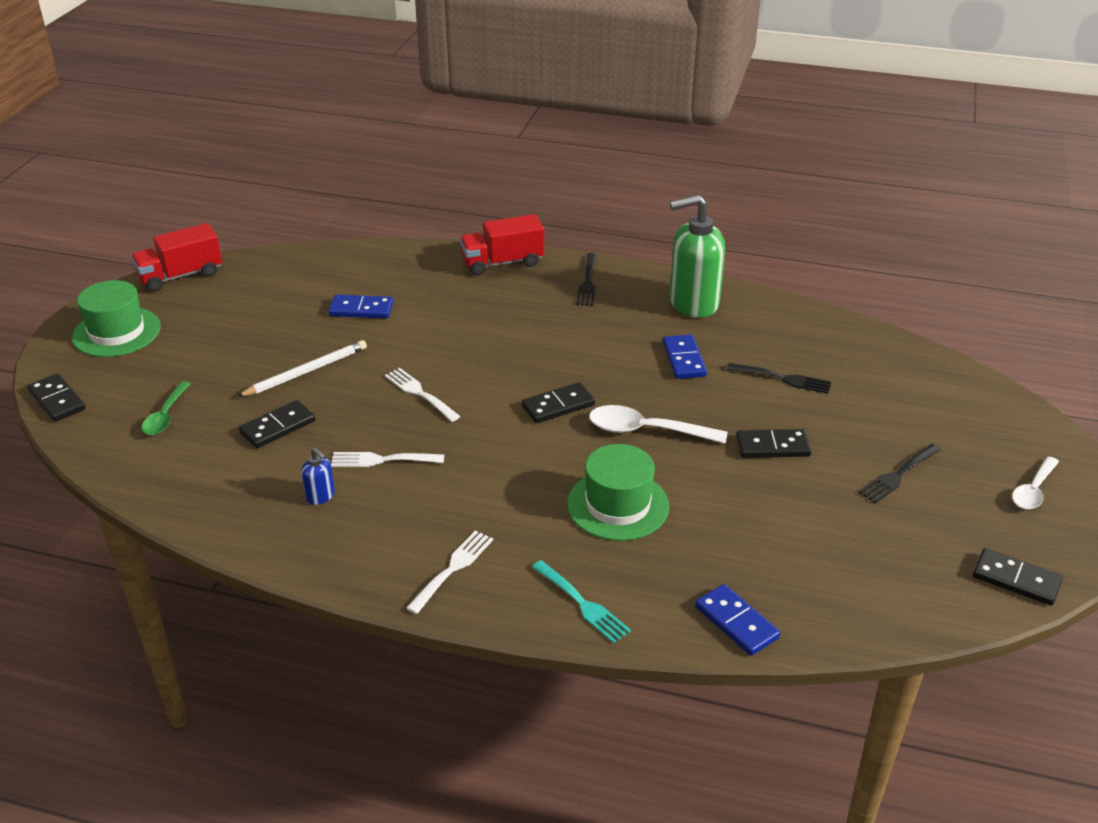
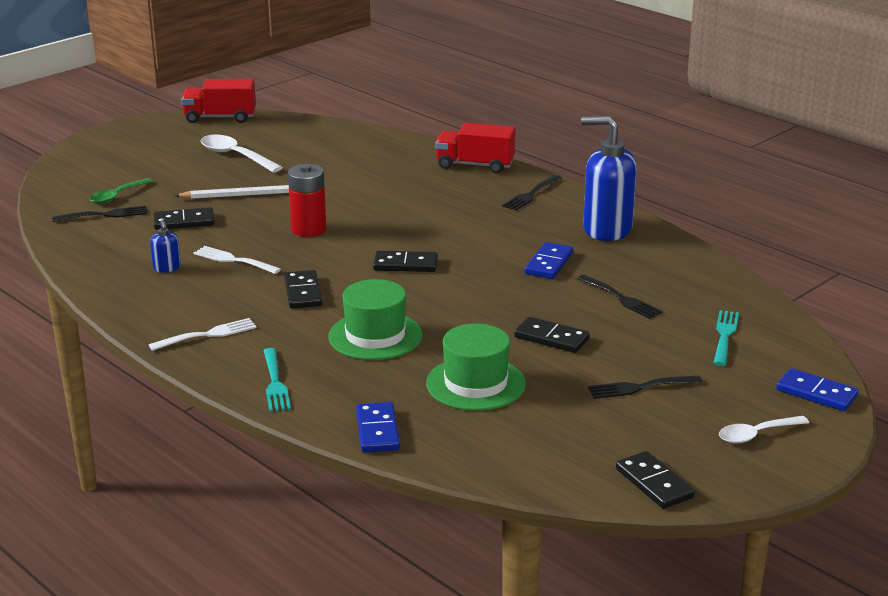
camera: 30 degrees right, 10 degrees down
black domino [27,373,86,422] -> black domino moved to [284,270,322,308]
green hat [72,280,161,357] -> green hat moved to [426,324,526,411]
blue domino [328,294,393,319] -> blue domino moved to [776,368,859,411]
white fork [385,368,460,422] -> red battery [288,164,326,237]
white spoon [589,405,727,444] -> white spoon moved to [200,134,283,173]
green soap dispenser [670,195,725,318] -> blue soap dispenser [581,116,637,241]
none -> black fork [52,206,147,222]
none -> turquoise fork [714,310,739,366]

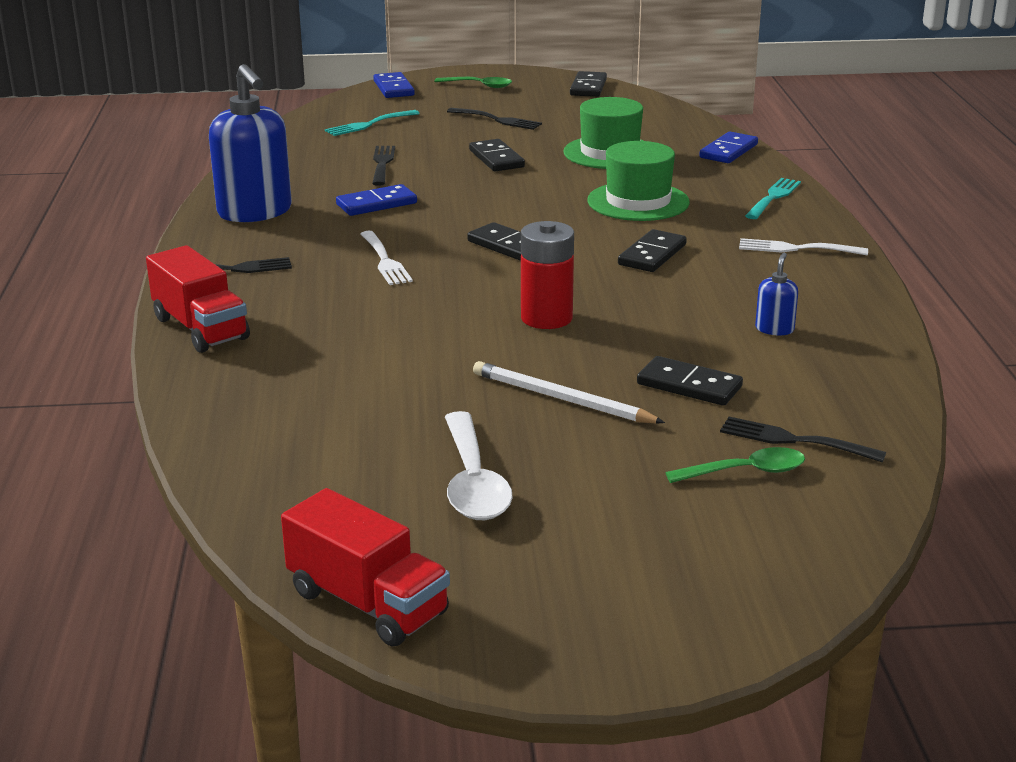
camera: 140 degrees left, 0 degrees up
white fork [194,246,281,274] -> white fork moved to [361,231,413,285]
white spoon [719,416,809,443] -> green spoon [434,77,512,88]

